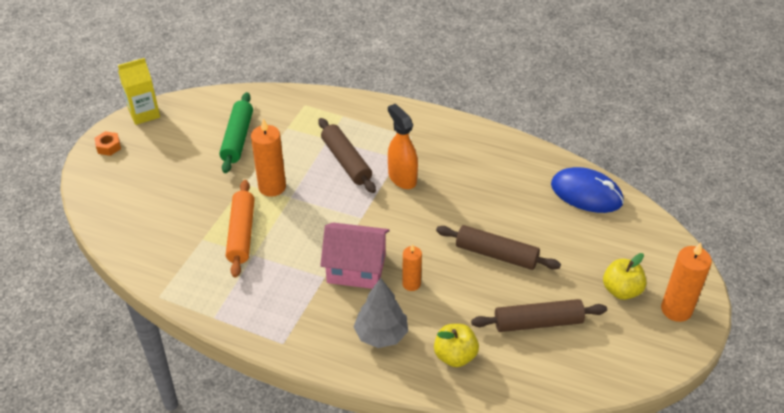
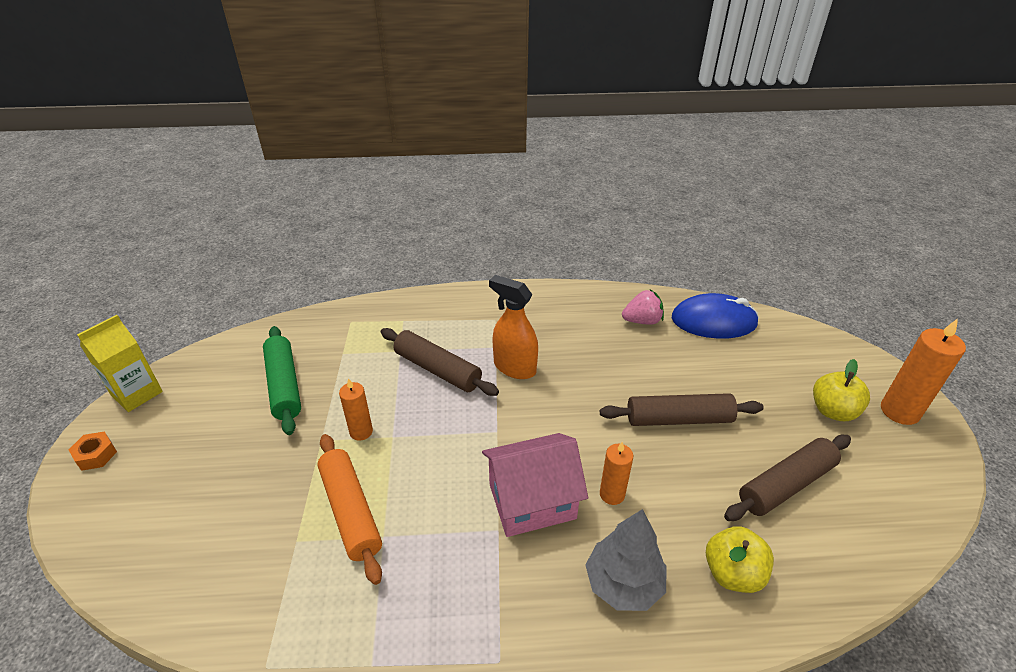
camera: 25 degrees left, 5 degrees down
orange candle [251,118,286,197] -> orange candle [339,378,373,441], size x0.61
none -> pink strawberry [622,289,664,325]

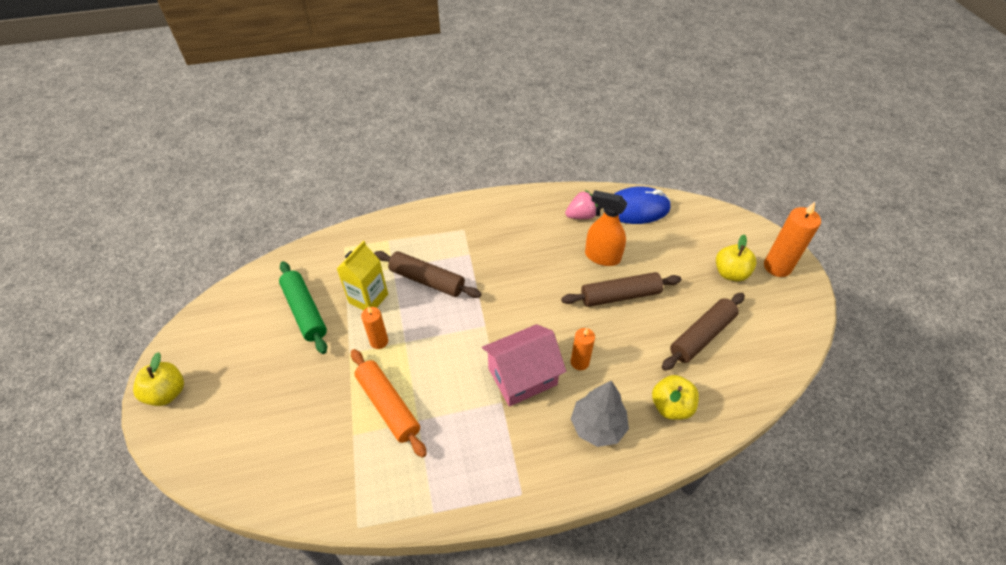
camera: 10 degrees left, 10 degrees up
orange nut [69,431,117,471] -> yellow apple [133,352,184,406]
yellow carton [77,315,163,412] -> yellow carton moved to [337,241,388,310]
orange spray bottle [489,275,538,379] -> orange spray bottle moved to [585,190,628,266]

